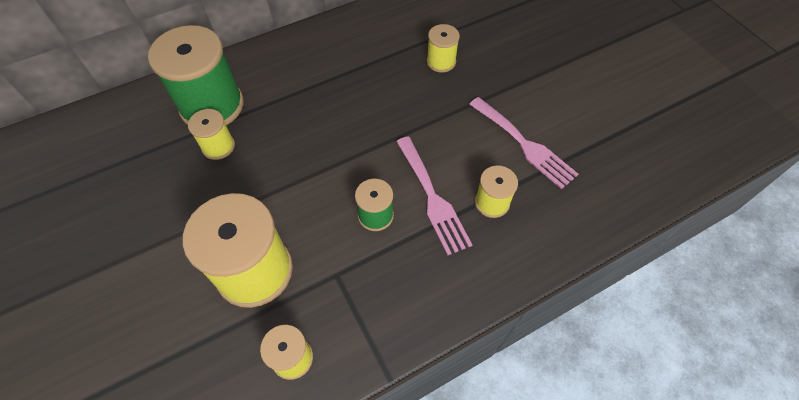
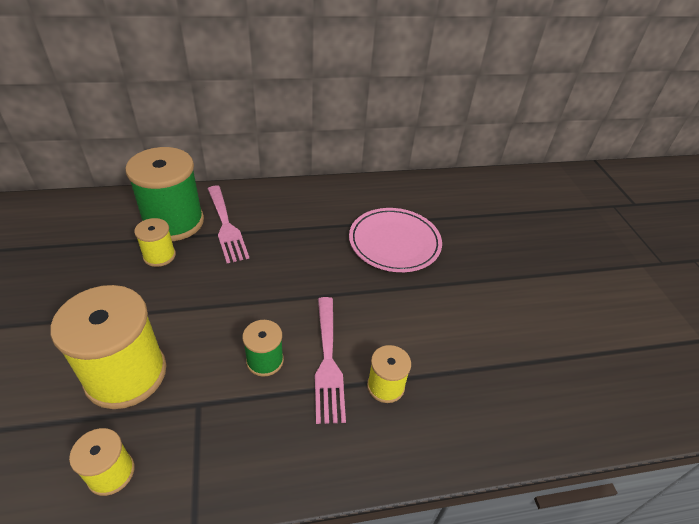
camera: 15 degrees right, 15 degrees down
yellow spool [427,24,460,73] -> pink plate [349,208,442,272]
pink fork [469,97,579,189] -> pink fork moved to [208,186,249,263]

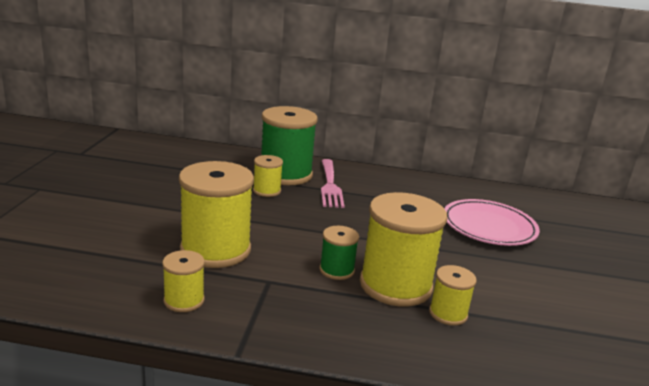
camera: 20 degrees right, 20 degrees down
pink fork [315,297,346,424] -> yellow spool [360,192,447,307]

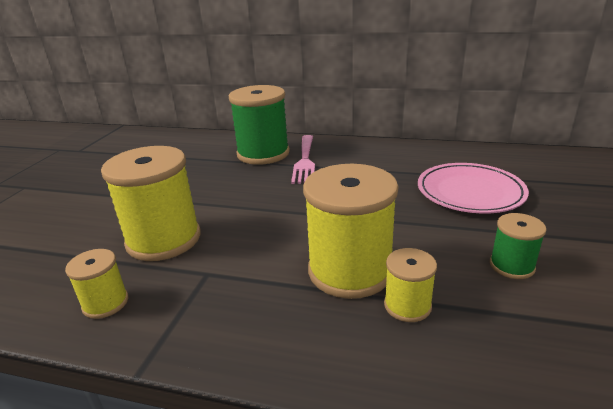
camera: 10 degrees right, 5 degrees up
yellow spool [253,155,283,197] -> none
green spool [319,226,359,280] -> green spool moved to [490,213,547,279]

